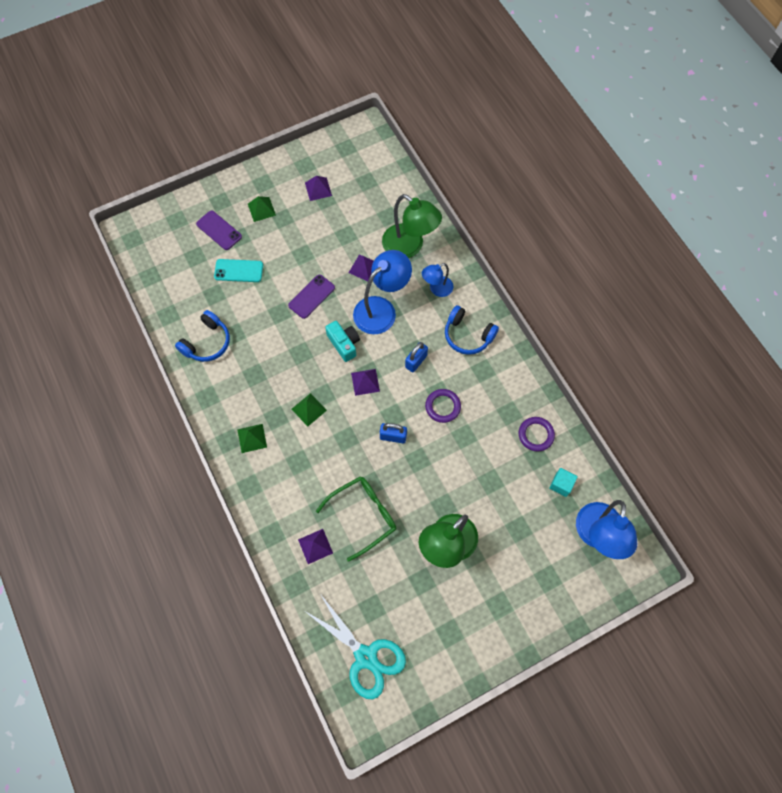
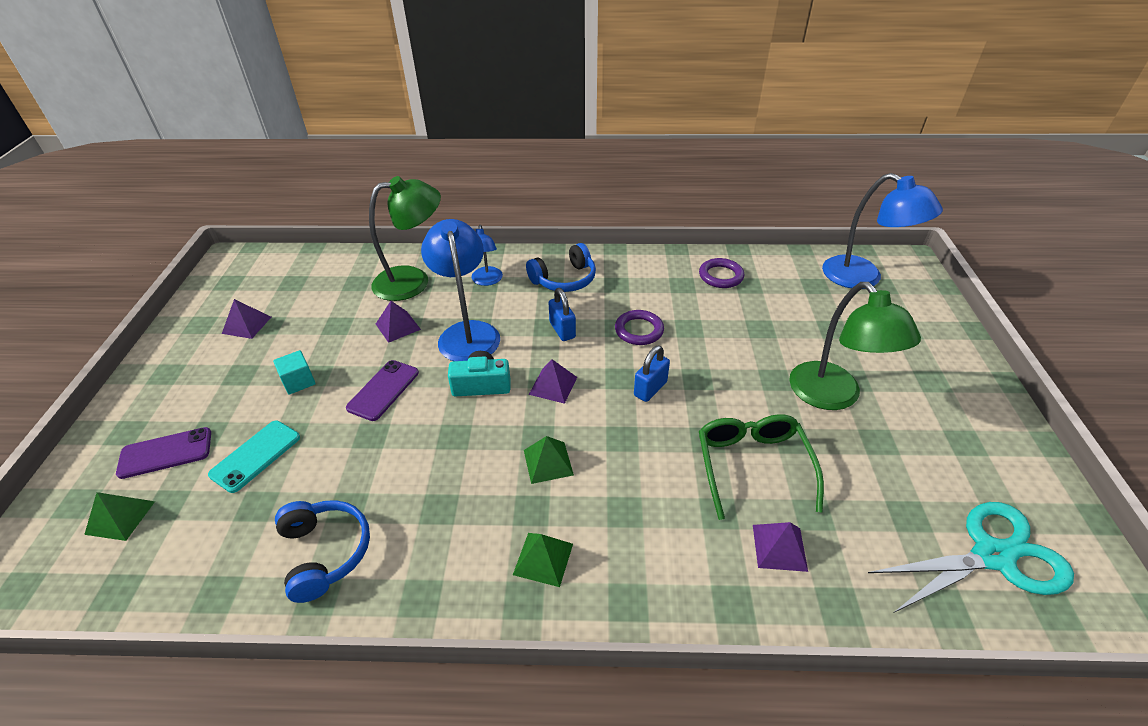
camera: 60 degrees left, 25 degrees down
green pyramid [248,196,276,222] -> green pyramid moved to [84,492,155,541]
purple phone [288,275,335,319] -> purple phone turned 45 degrees clockwise [346,360,419,421]
turquoise cube [549,468,578,497] -> turquoise cube moved to [273,350,316,395]

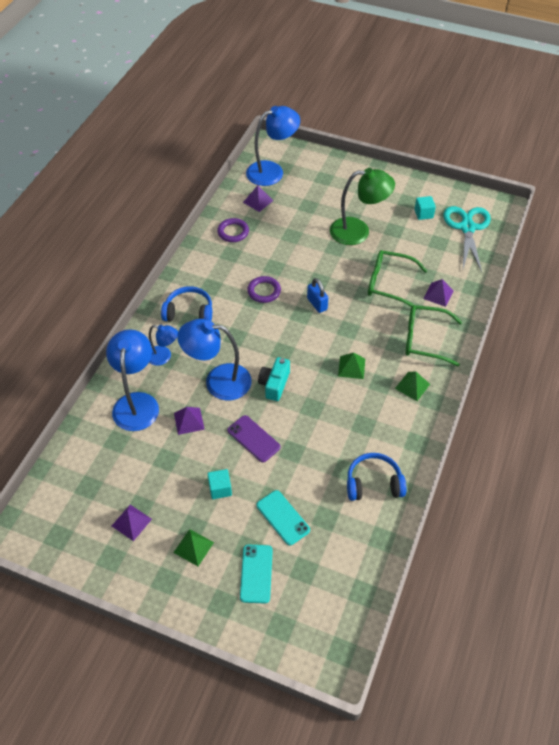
camera: 70 degrees left, 10 degrees up
green pyramid [84,492,155,541] -> green pyramid moved to [173,529,214,566]
purple phone [116,427,211,479] -> turquoise phone [240,545,273,604]
green lamp [369,176,441,301] -> blue lamp [106,329,159,431]
blue headphones [526,243,596,292] -> blue headphones turned 75 degrees counterclockwise [161,286,212,321]
purple pyramid [529,359,577,404] -> purple pyramid moved to [243,185,273,212]
blue padlock [548,288,576,341] -> none
none -> green glasses [405,305,462,367]
none -> turquoise cube [414,196,436,220]

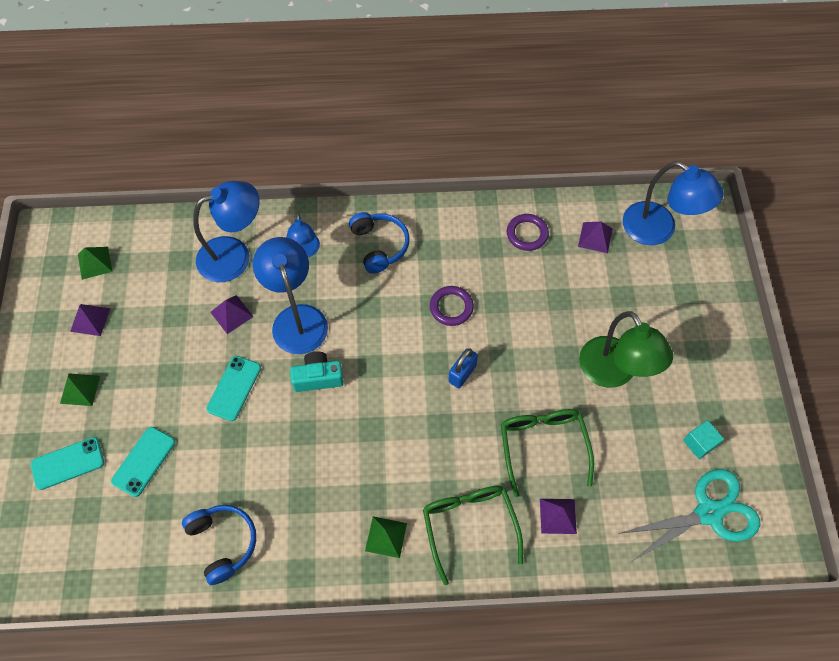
camera: 65 degrees right, 10 degrees up
turquoise cube [208,469,232,499] -> none
purple phone [227,415,280,462] -> turquoise phone [206,356,261,421]
green pyramid [338,353,365,379] -> green pyramid moved to [78,247,113,280]

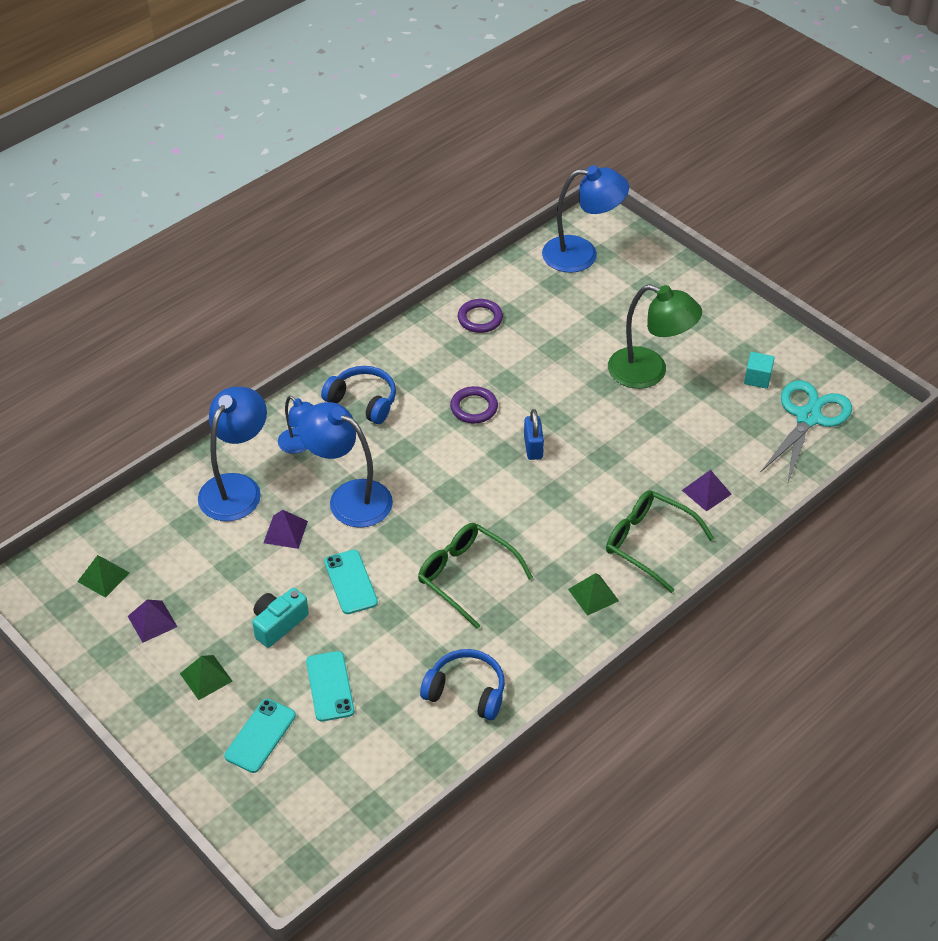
camera: 40 degrees left, 15 degrees down
turquoise camera [290,351,344,392] -> turquoise camera moved to [252,588,309,648]
green glasses [501,409,594,497] -> green glasses moved to [418,523,533,629]
purple pyramid [578,222,613,253] -> none

